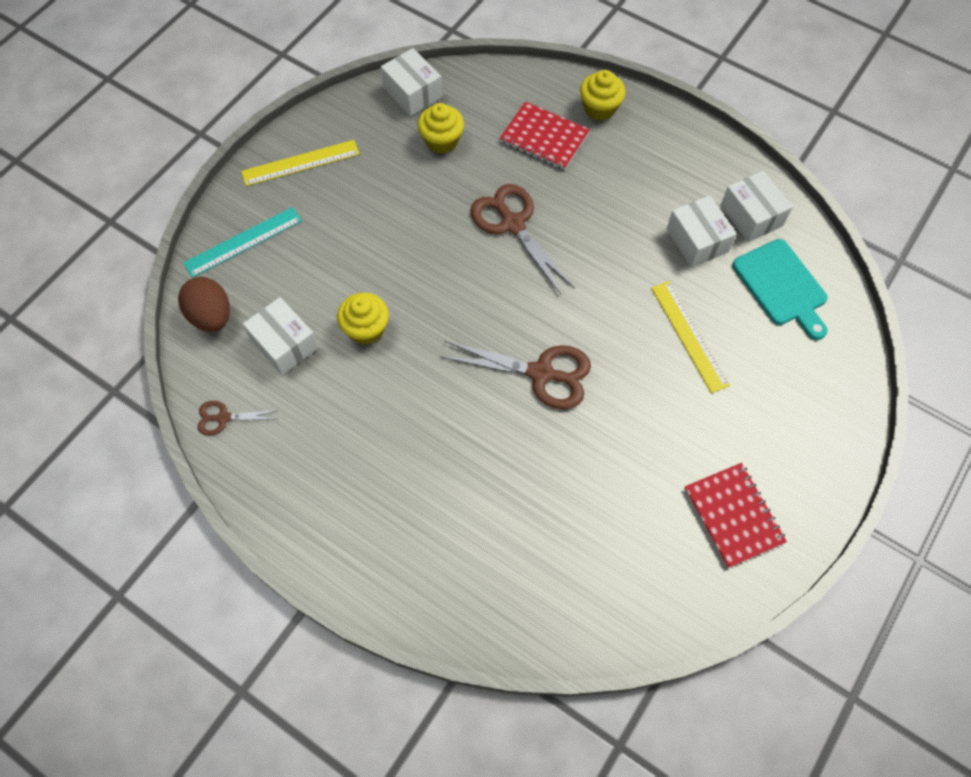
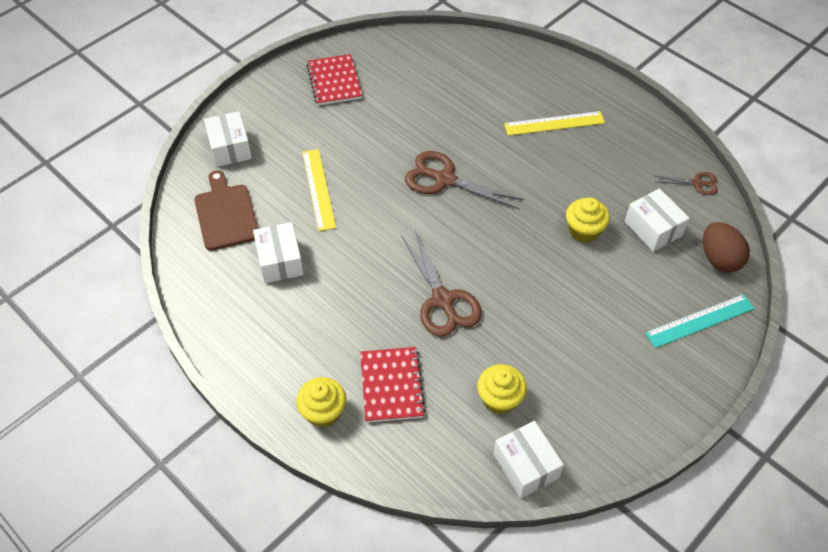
camera: 170 degrees left, 10 degrees down
yellow ruler [241,140,360,186] -> yellow ruler moved to [504,111,605,136]
red notebook [500,101,590,170] -> red notebook turned 45 degrees clockwise [360,347,425,423]
white box [720,171,793,242] -> white box moved to [204,111,252,167]
turquoise cutting board [732,239,828,340] -> brown cutting board [194,170,258,251]

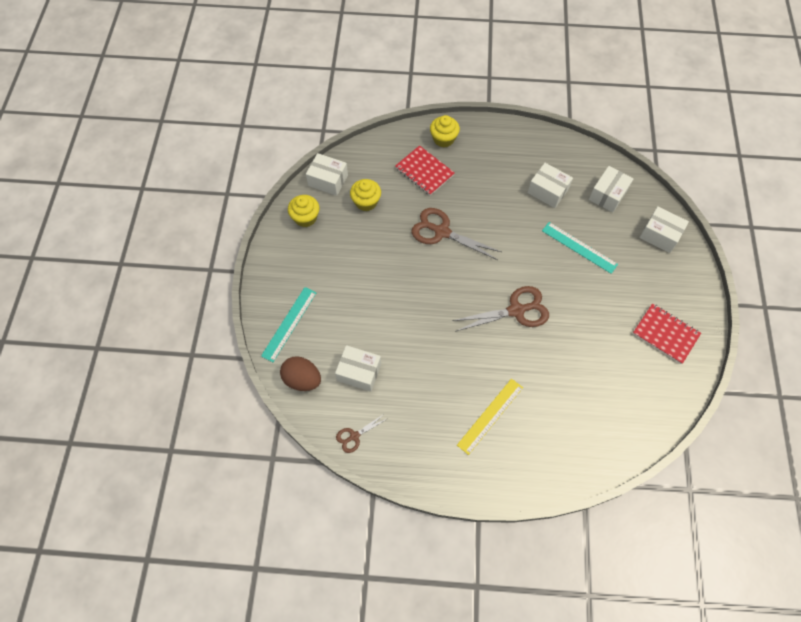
camera: 140 degrees right, 10 degrees up
brown cutting board [194,170,258,251] -> white box [589,166,634,212]
yellow ruler [302,149,336,231] -> turquoise ruler [542,222,618,274]
yellow cupcake [566,198,610,243] -> yellow cupcake moved to [288,195,319,227]

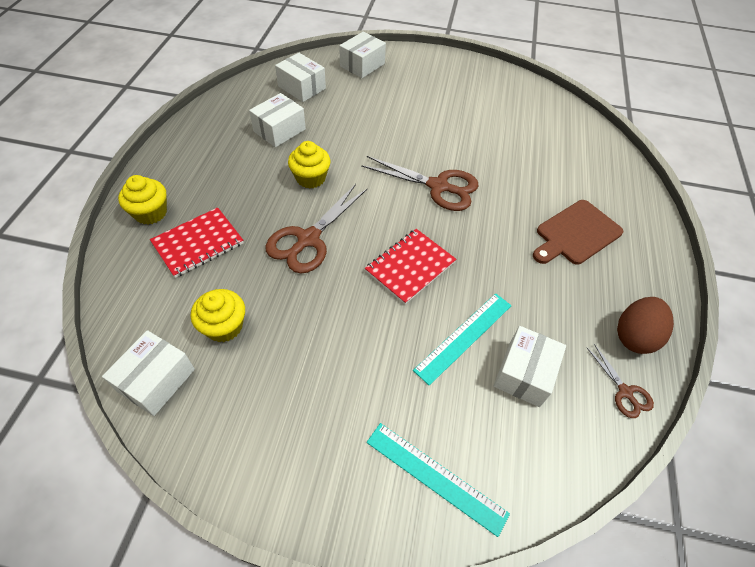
camera: 85 degrees left, 10 degrees down
brown egg [280,356,321,391] -> brown egg moved to [617,297,674,354]
yellow cupcake [288,195,319,227] -> yellow cupcake moved to [288,141,331,189]
brown scissors [452,286,549,332] -> brown scissors turned 120 degrees clockwise [361,156,479,211]
yellow ruler [457,379,523,455] -> brown cutting board [533,200,623,265]
turquoise ruler [542,222,618,274] -> turquoise ruler moved to [413,293,512,385]
red notebook [633,303,701,364] -> red notebook moved to [365,229,456,304]

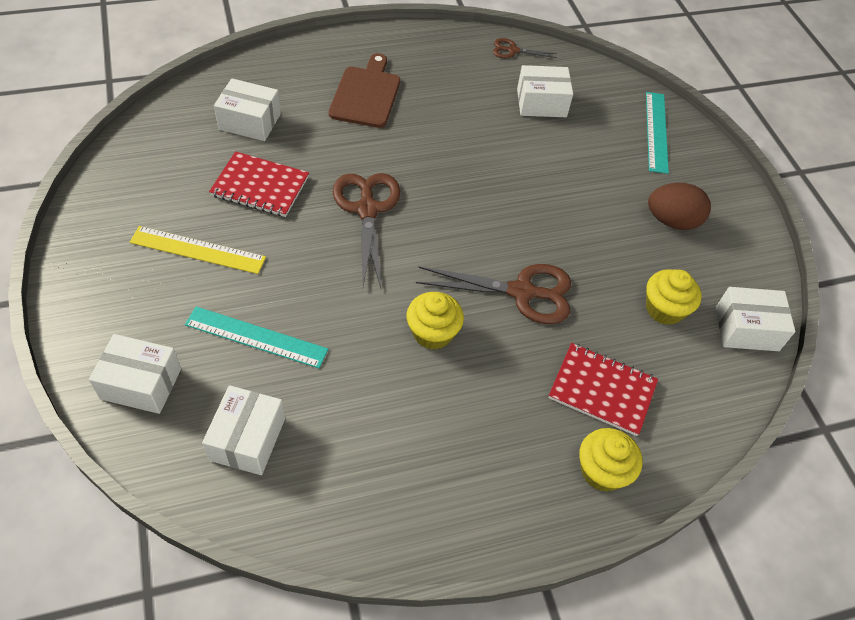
camera: 120 degrees left, 0 degrees up
white box [249,93,306,147] -> white box moved to [214,78,281,141]
red notebook [365,229,456,304] -> red notebook moved to [209,151,309,217]
turquoise ruler [413,293,512,385] -> turquoise ruler moved to [185,306,328,368]
brown cutting board [533,200,623,265] -> brown cutting board turned 105 degrees counterclockwise [329,53,400,128]
brown scissors [587,344,654,418] -> brown scissors turned 120 degrees counterclockwise [493,38,557,58]
brown egg [617,297,674,354] -> brown egg moved to [648,183,711,230]
none -> yellow ruler [130,226,266,274]

